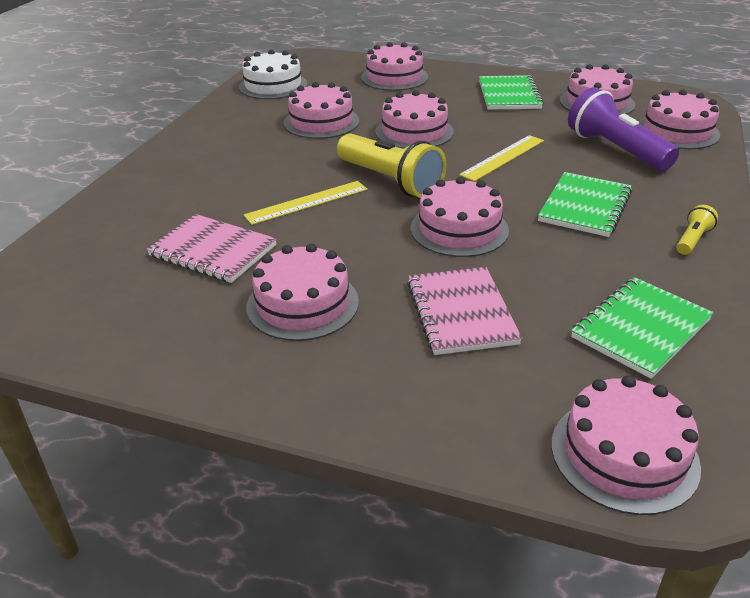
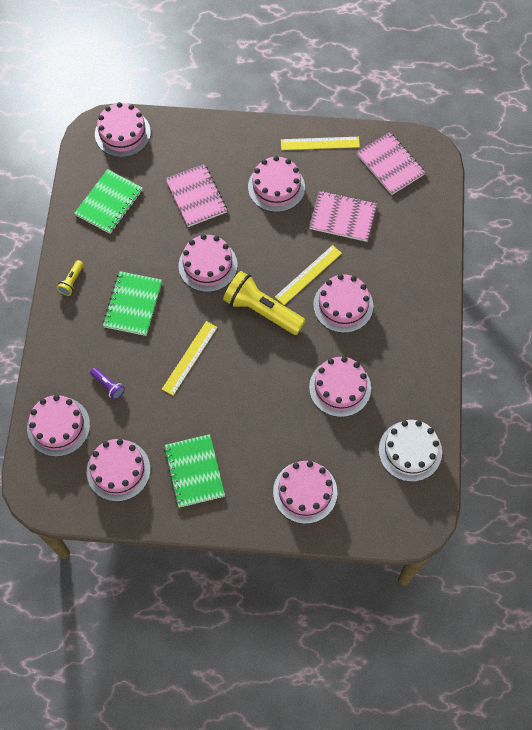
camera: 165 degrees right, 30 degrees up
pink cake [375,90,454,149] -> pink cake moved to [313,274,373,333]
purple flashlight [568,87,679,171] -> purple flashlight [90,367,125,400], size x0.46
none -> yellow ruler [281,137,360,150]
none -> pink notebook [356,132,425,195]

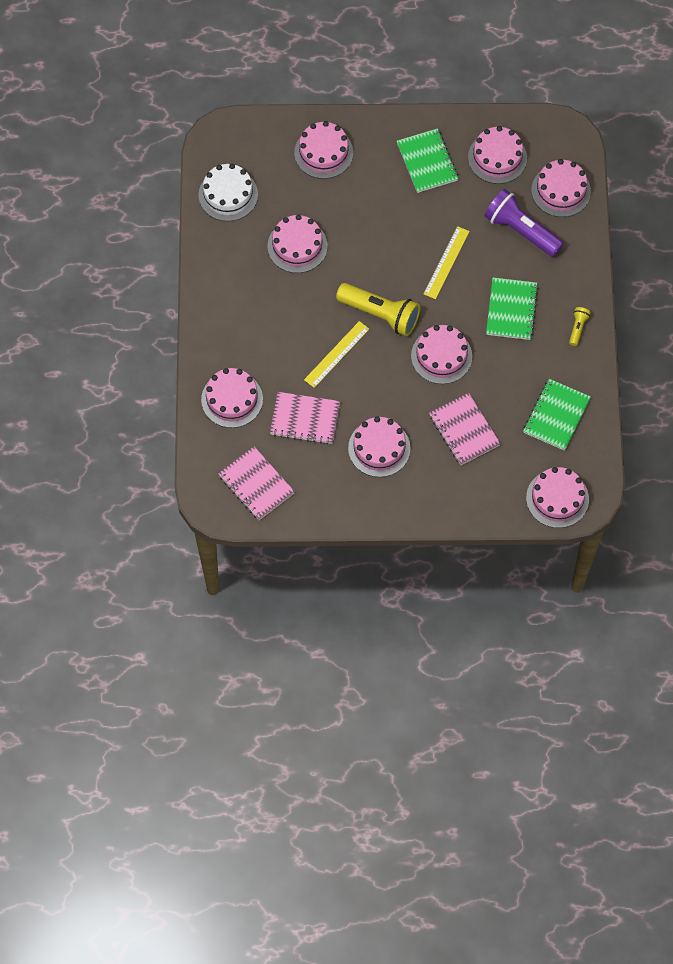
camera: 175 degrees right, 0 degrees up
purple flashlight [90,367,125,400] -> purple flashlight [484,189,564,257], size x2.18
yellow ruler [281,137,360,150] -> none
pink cake [313,274,373,333] -> pink cake moved to [201,368,263,428]

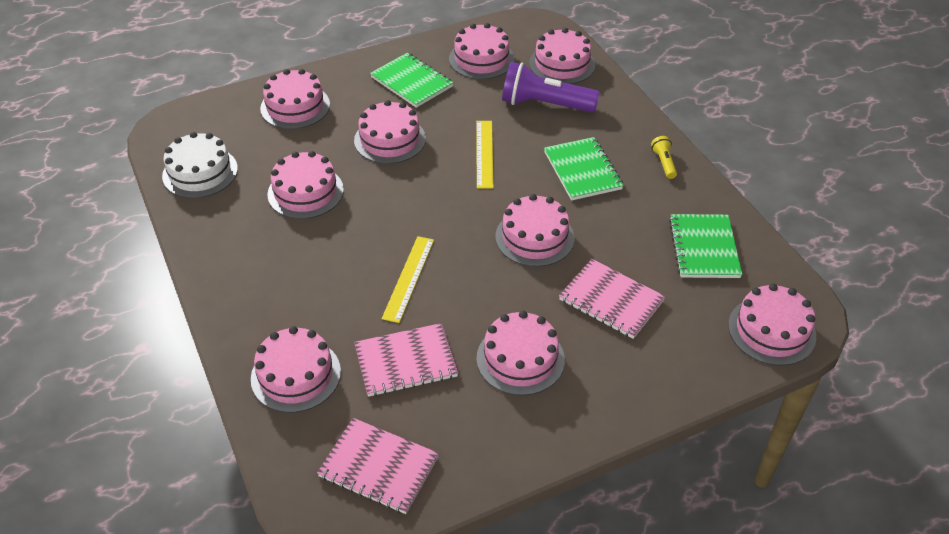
camera: 25 degrees left, 20 degrees down
yellow flashlight [336,283,420,336] -> none
none -> pink cake [354,100,426,164]

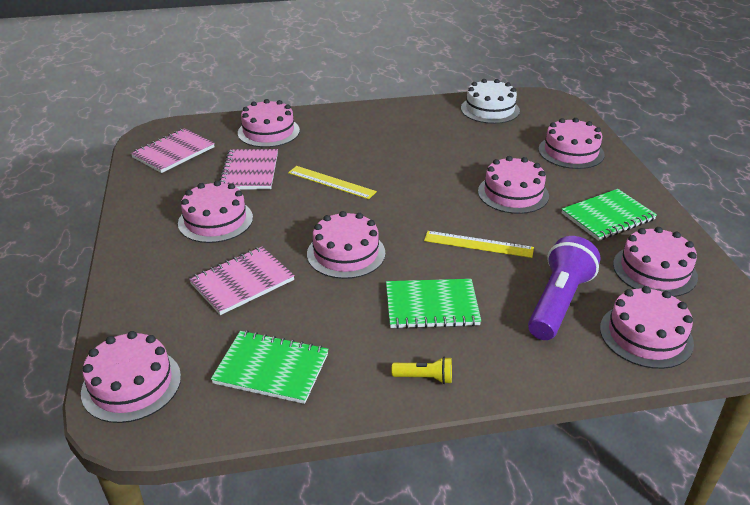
camera: 105 degrees right, 10 degrees down
pink cake [267,151,344,219] -> none

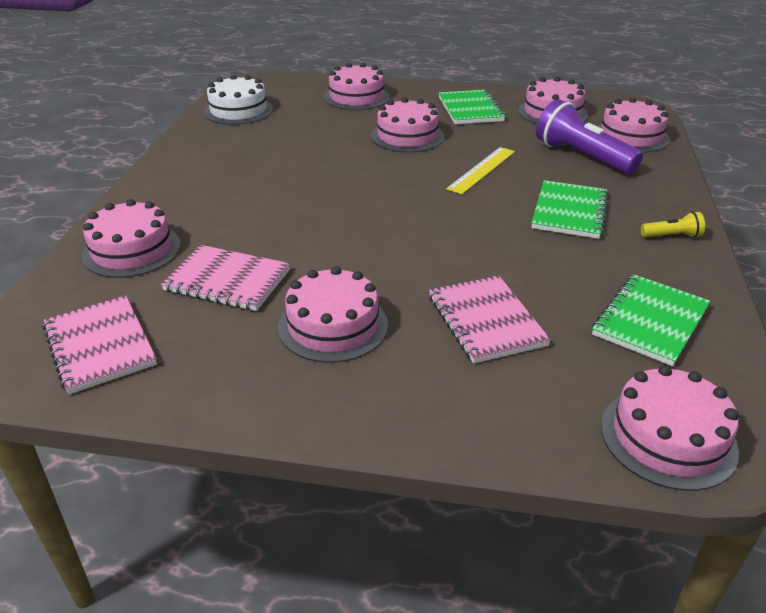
camera: 70 degrees left, 0 degrees up
yellow ruler [288,166,377,199] -> none
pink cake [307,211,385,279] -> none
yellow flashlight [392,357,452,384] -> yellow flashlight turned 60 degrees clockwise [641,212,705,238]

